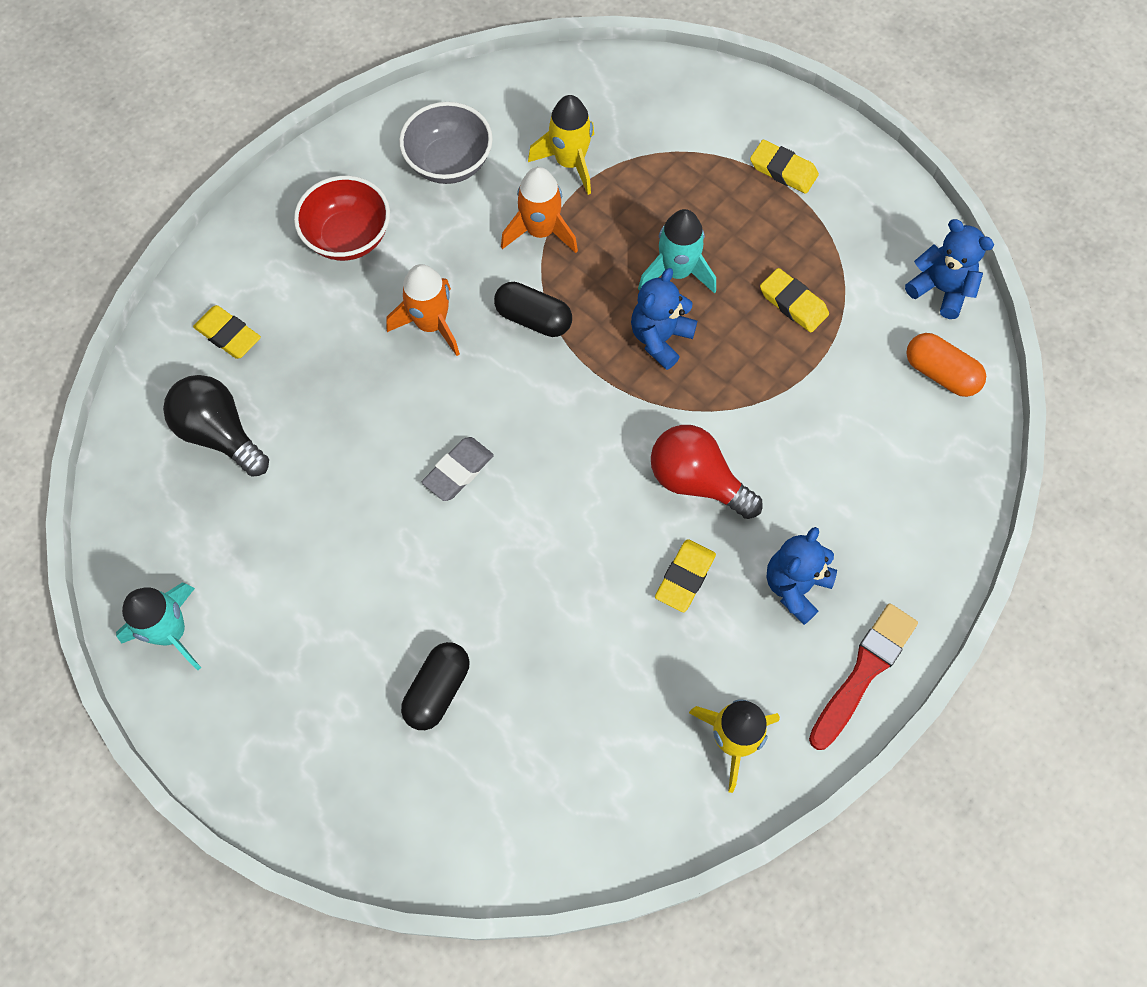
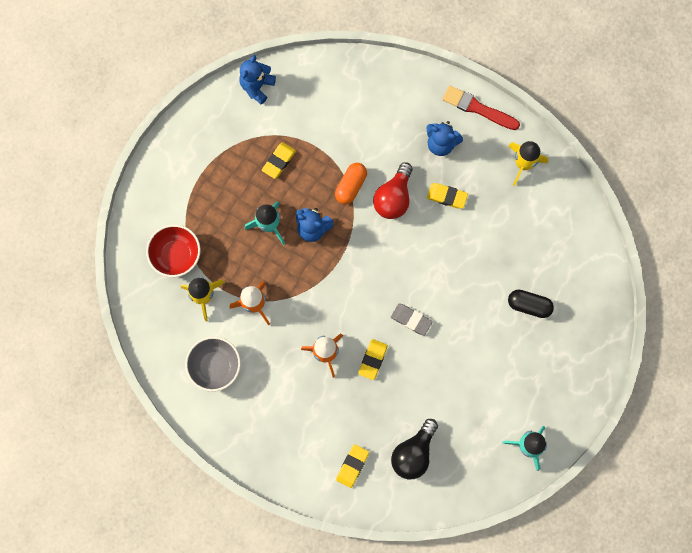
camera: 100 degrees left, 10 degrees up
red bowl [294,176,390,261] -> red bowl moved to [146,225,201,277]
black capsule [494,282,572,337] -> none
yellow eraser [750,140,819,194] -> yellow eraser moved to [358,339,388,380]
orange capsule [906,333,986,397] -> orange capsule moved to [335,163,367,204]

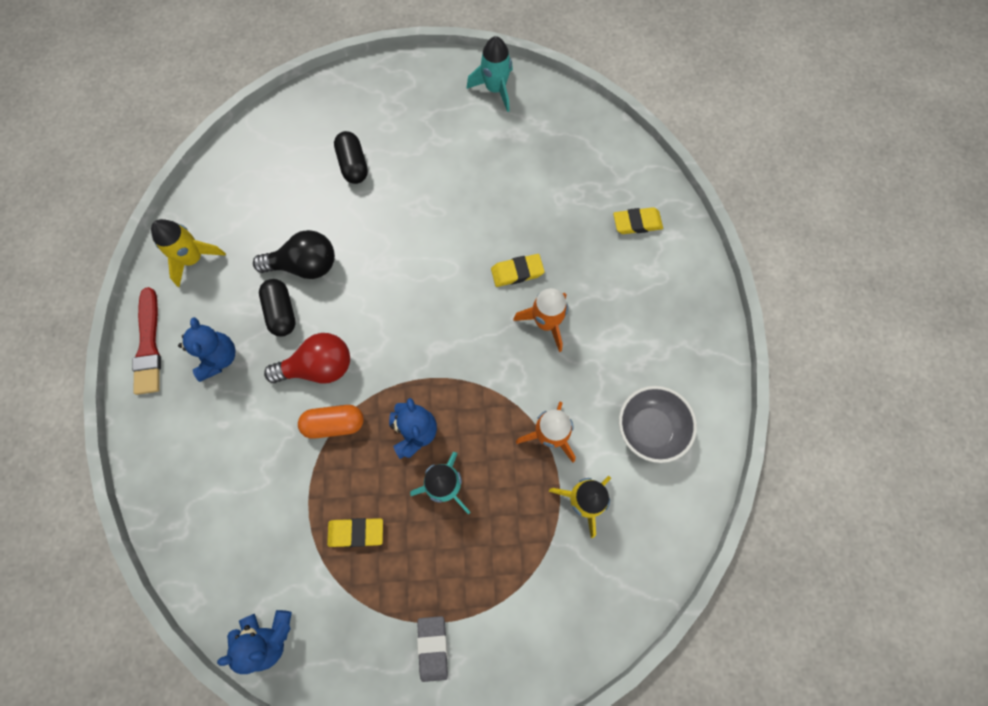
camera: 125 degrees left, 5 degrees down
red bowl [146,225,201,277] -> none
grey eraser [391,303,432,336] -> grey eraser moved to [417,616,448,682]
black light bulb [391,419,438,480] -> black light bulb moved to [253,230,335,279]
yellow eraser [427,183,468,209] -> black capsule [259,279,296,336]

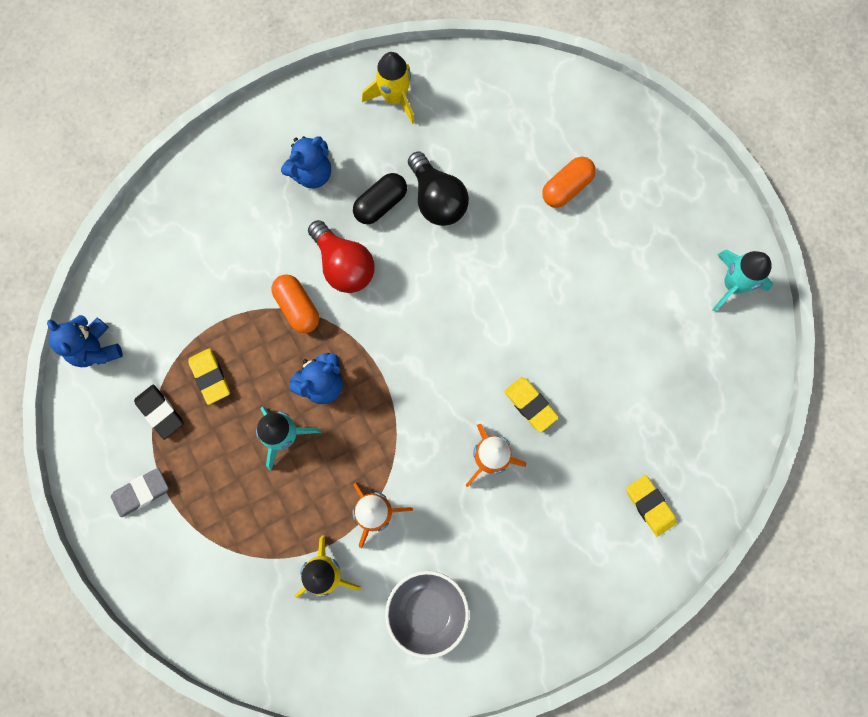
camera: 65 degrees right, 5 degrees up
red brush [132,287,161,395] -> none
black capsule [334,131,368,184] -> orange capsule [542,157,596,208]
none -> black eraser [134,385,183,440]

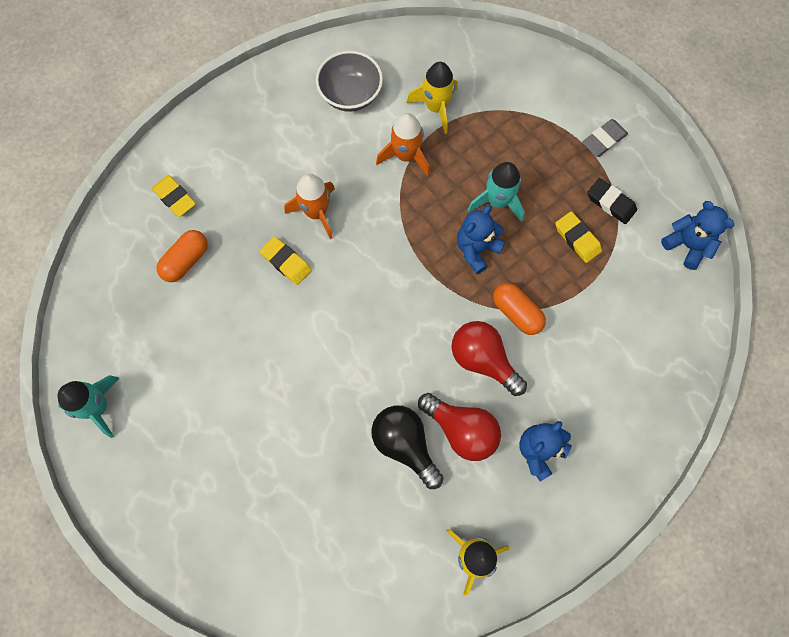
camera: 170 degrees right, 5 degrees down
black capsule [353,173,407,224] -> red light bulb [418,393,501,461]
orange capsule [542,157,596,208] -> orange capsule moved to [156,230,208,282]

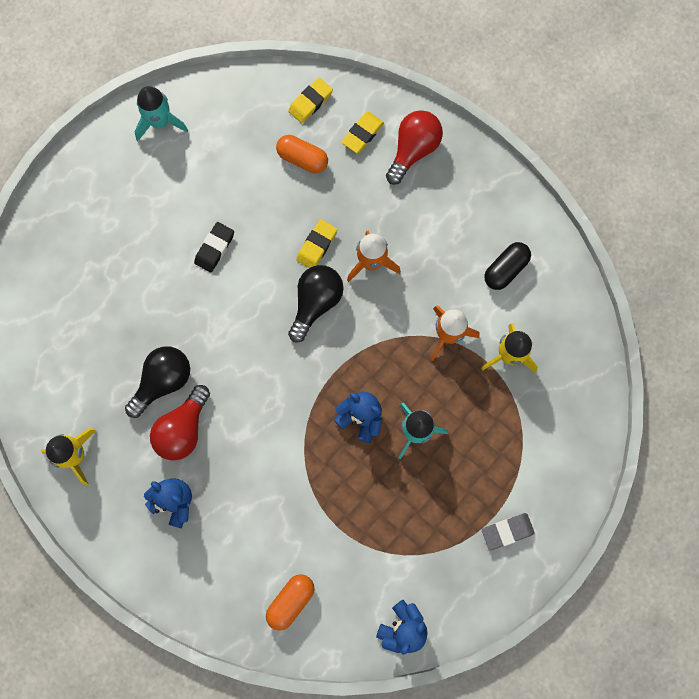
camera: 80 degrees right, 5 degrees up
grey bowl [316,50,383,112] -> black capsule [484,242,531,290]
red light bulb [452,321,527,396] -> red light bulb moved to [386,110,443,185]
orange capsule [493,283,546,335] -> orange capsule moved to [266,574,315,631]
yellow eraser [555,211,602,263] -> yellow eraser moved to [288,77,333,123]
grey eraser [582,119,628,157] -> grey eraser turned 60 degrees counterclockwise [482,513,535,550]
black eraser [587,178,637,224] -> black eraser moved to [194,222,234,272]
none -> black light bulb [288,265,344,343]

